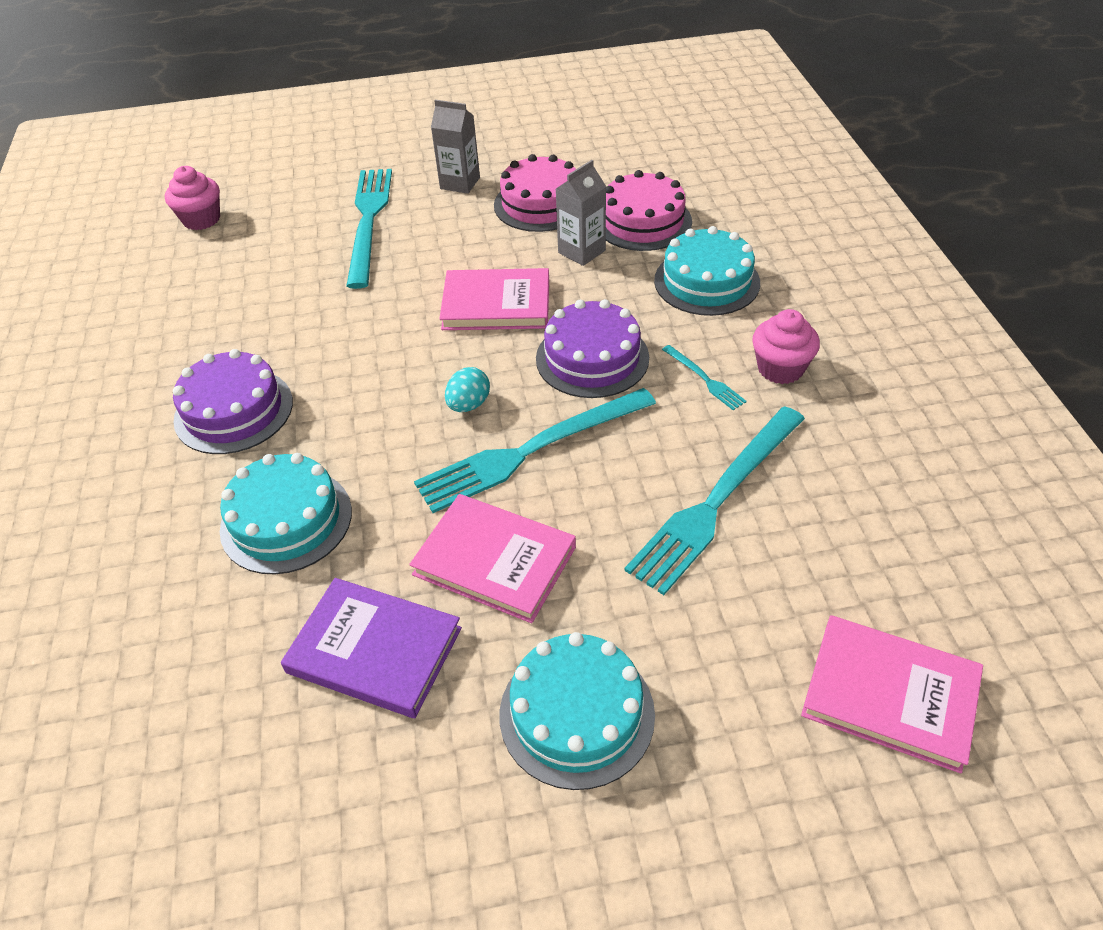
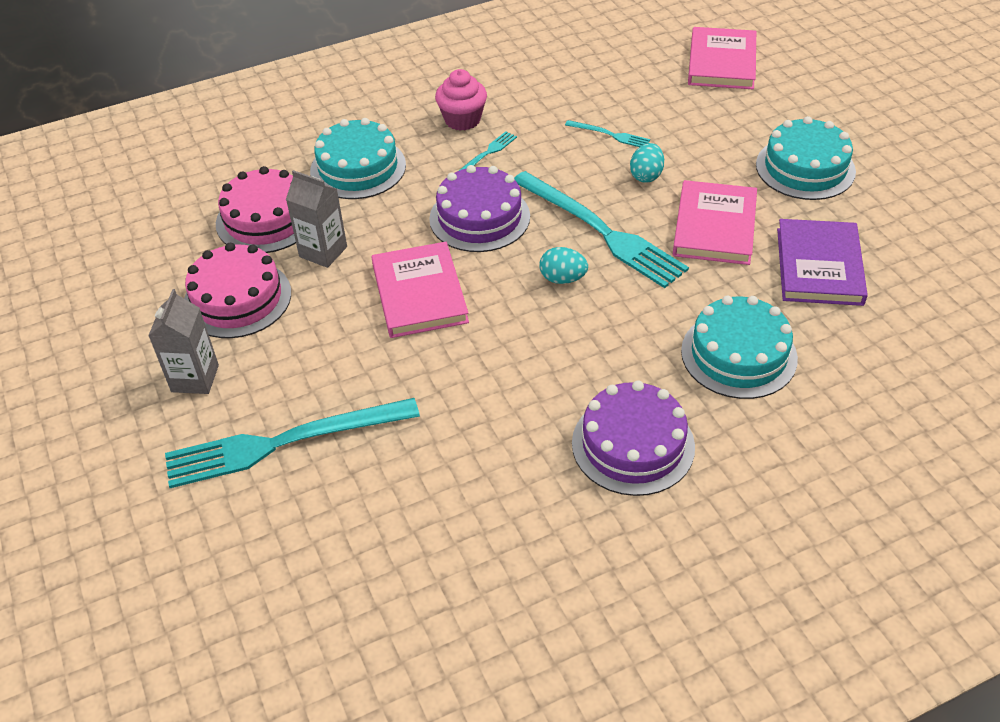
camera: 105 degrees left, 0 degrees up
pink cupcake [165,166,220,230] -> none
turquoise fork [624,406,805,595] -> turquoise fork [565,120,650,147], size x0.44
none -> turquoise egg [630,143,664,183]

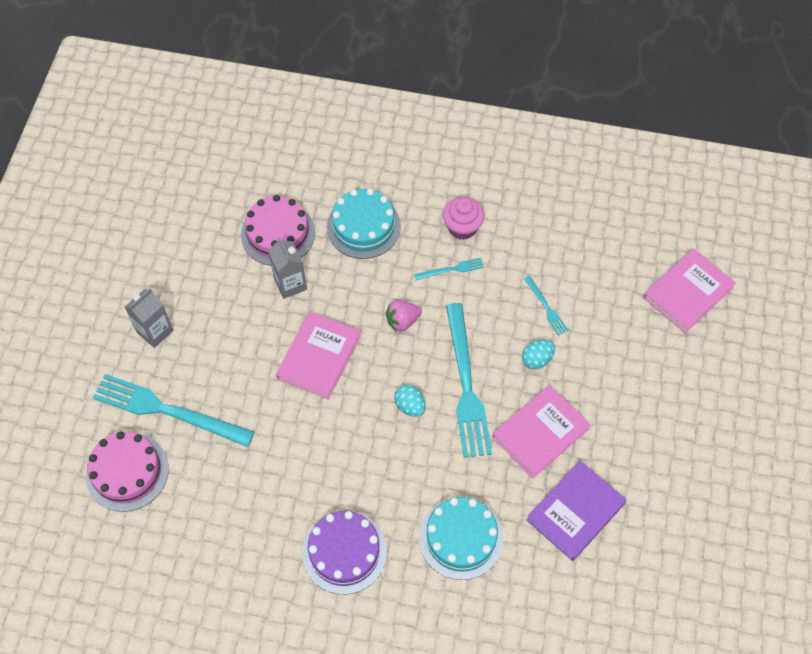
camera: 35 degrees right, 15 degrees up
pink cake [184,243,291,338] -> pink cake moved to [86,432,169,512]
purple cake [429,165,530,252] -> pink strawberry [386,300,422,332]
turquoise cake [756,116,856,200] -> none

